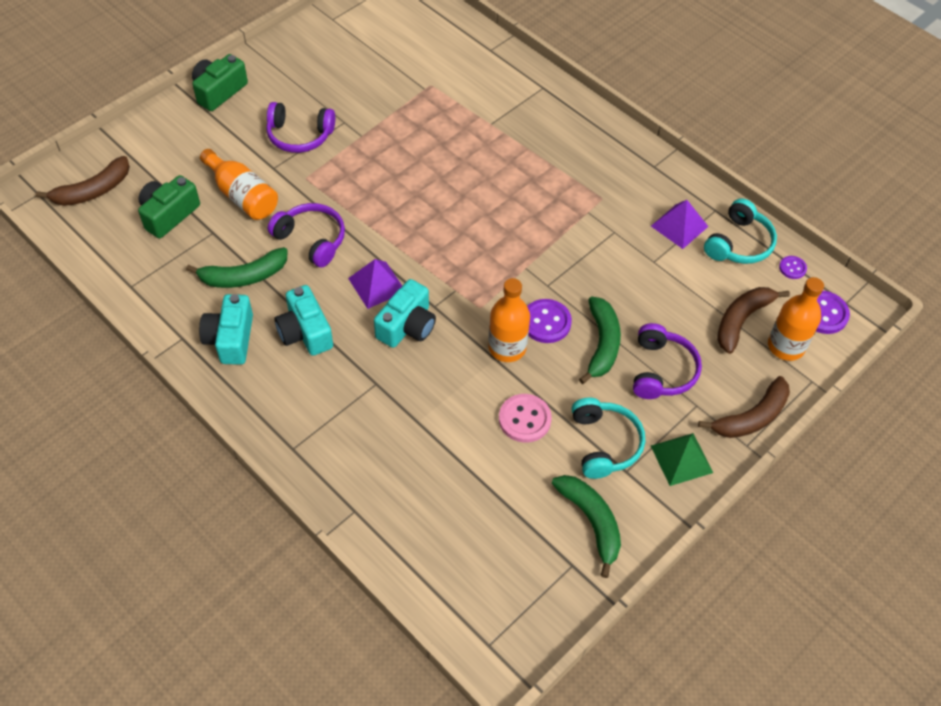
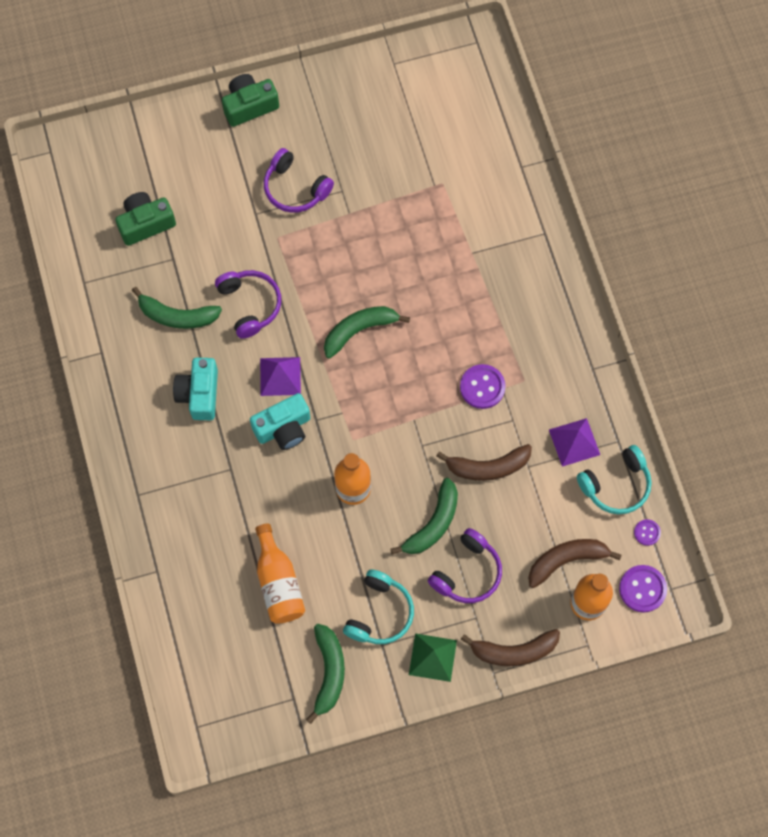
camera: 30 degrees right, 15 degrees up
brown banana [36,156,130,206] -> brown banana moved to [436,444,532,481]
turquoise camera [199,294,253,365] -> none
orange bottle [200,149,278,220] -> orange bottle moved to [255,524,305,624]
pink button [499,394,552,443] -> none
purple button [527,299,572,343] -> purple button moved to [460,364,506,409]
none -> green banana [324,306,410,359]

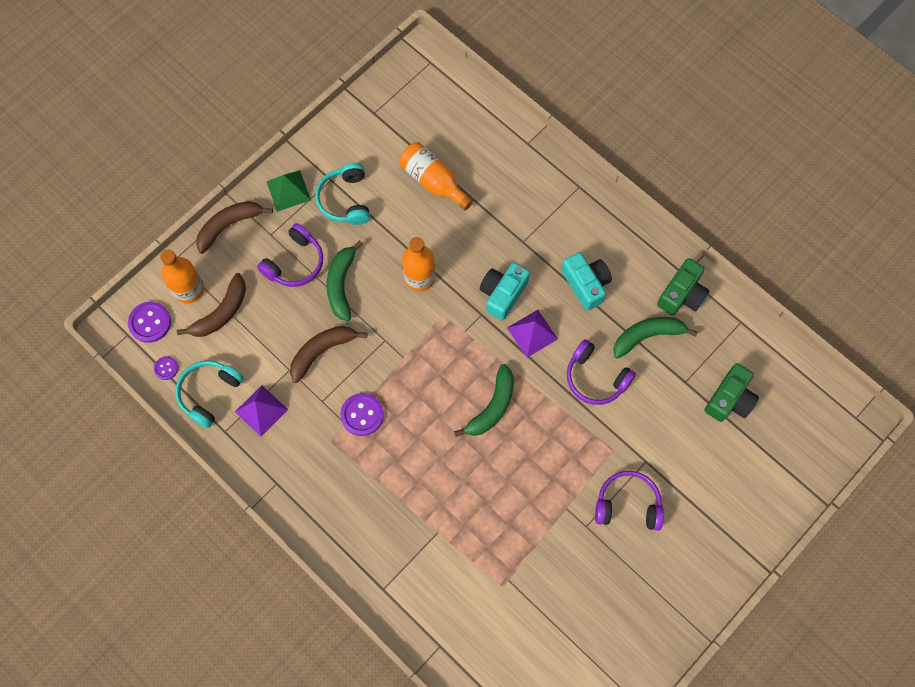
camera: 150 degrees right, 0 degrees up
green camera [222,74,279,127] -> green camera moved to [657,258,710,316]
green banana [306,624,345,724] -> none
purple headphones [428,528,502,603] -> purple headphones turned 150 degrees counterclockwise [257,223,323,287]

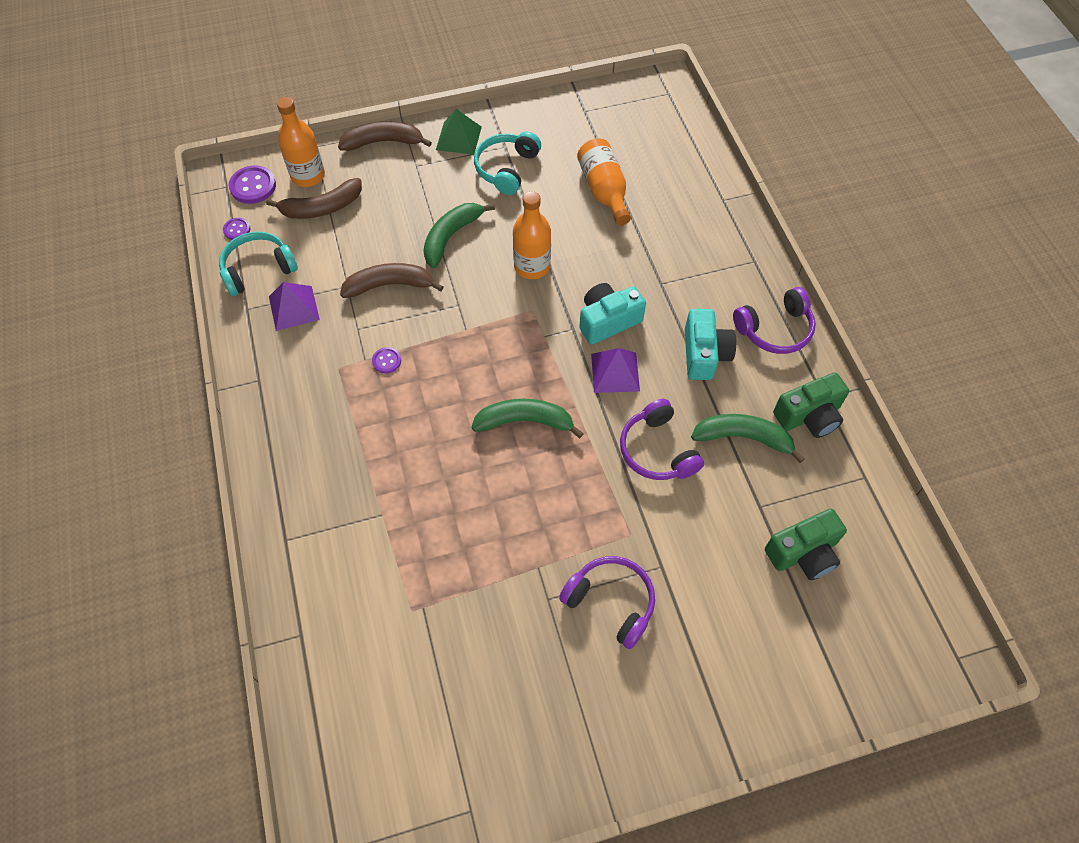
camera: 30 degrees right, 10 degrees down
purple headphones [257,223,323,287] -> purple headphones moved to [733,287,816,354]
purple button [340,393,384,436] -> purple button [372,347,401,374], size x0.56
green banana [454,364,514,437] -> green banana turned 150 degrees counterclockwise [471,399,584,438]

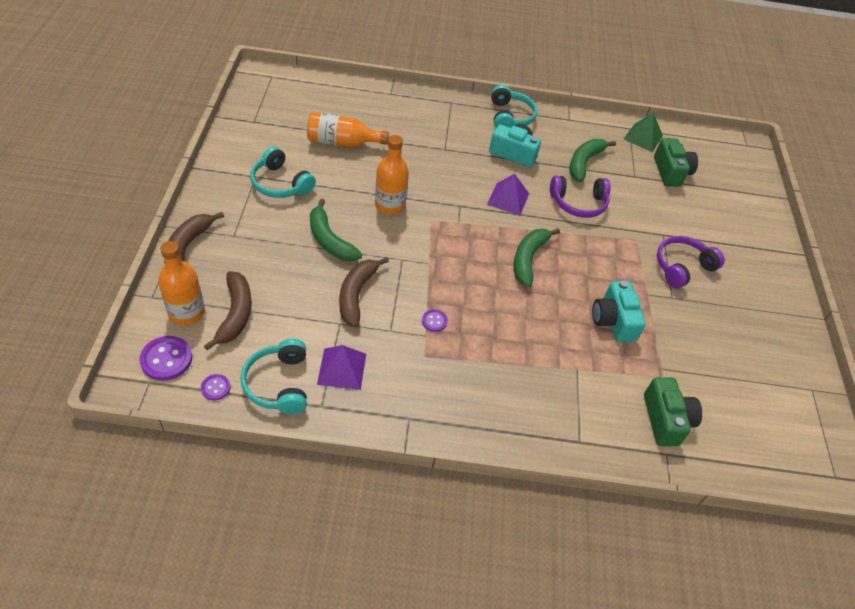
camera: 75 degrees left, 10 degrees down
green pyramid [436,109,482,155] -> green pyramid moved to [624,113,663,152]
turquoise camera [579,283,646,344] -> turquoise camera moved to [592,281,646,342]
purple headphones [733,287,816,354] -> turquoise headphones [491,85,537,128]
green camera [773,372,849,438] -> green camera moved to [644,377,702,446]

